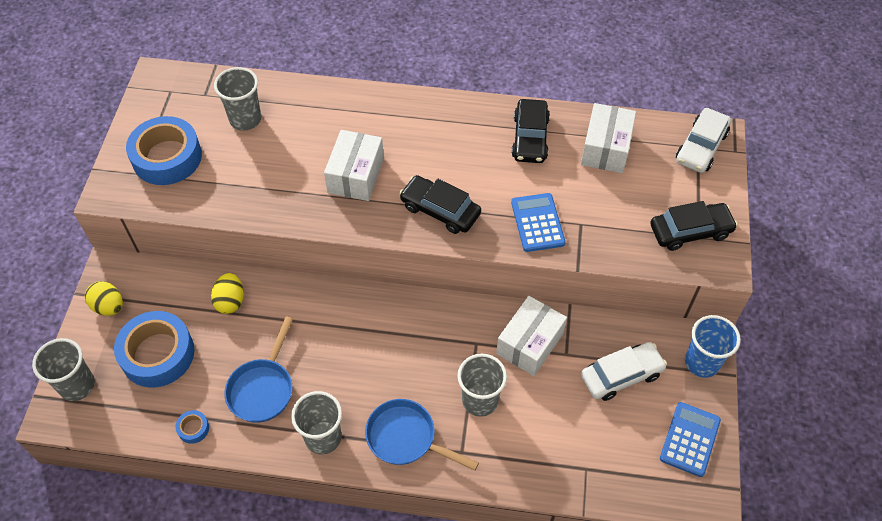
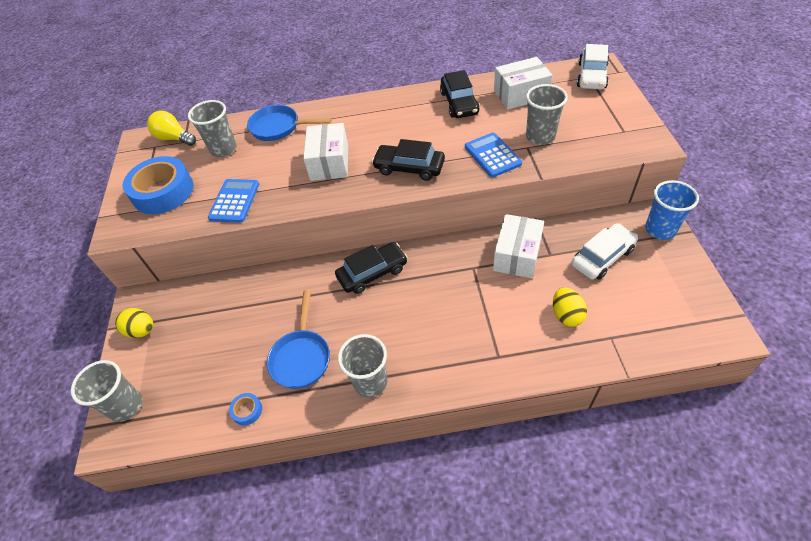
camera: 10 degrees left, 5 degrees down
blue tape [114,311,195,388] -> none
yellow egg [211,273,244,314] -> yellow egg moved to [553,288,587,327]
blue pan [365,399,479,471] -> blue pan moved to [247,105,332,141]
grey cup [457,354,507,417] -> grey cup moved to [526,84,568,145]
white box [581,103,636,173] -> white box turned 75 degrees clockwise [494,57,553,110]
black car [650,201,738,251] -> black car moved to [335,242,407,294]
blue calculator [660,402,721,477] -> blue calculator moved to [208,179,259,222]
none -> yellow light bulb [147,111,196,146]

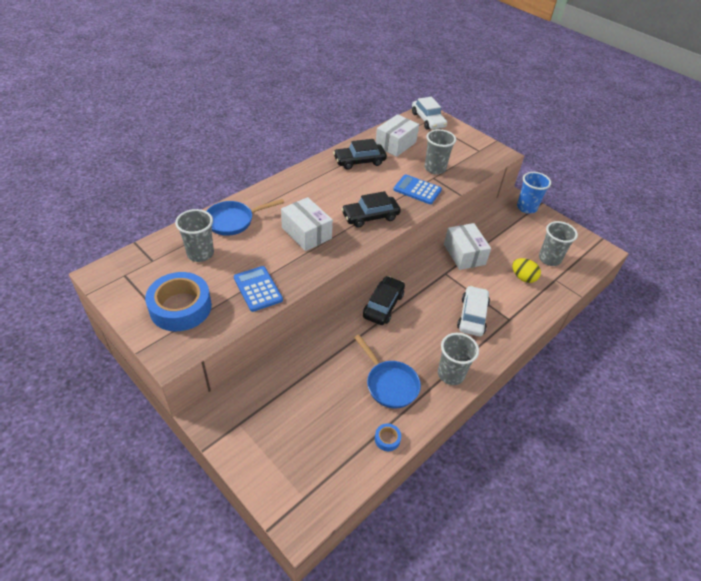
camera: 45 degrees left, 5 degrees down
grey cup [71,360,142,422] -> grey cup moved to [539,221,578,266]
yellow egg [115,308,153,338] -> none
yellow light bulb [147,111,196,146] -> none
black car [440,70,480,118] -> black car turned 120 degrees clockwise [333,139,387,170]
white car [571,223,638,280] -> white car moved to [457,286,490,336]

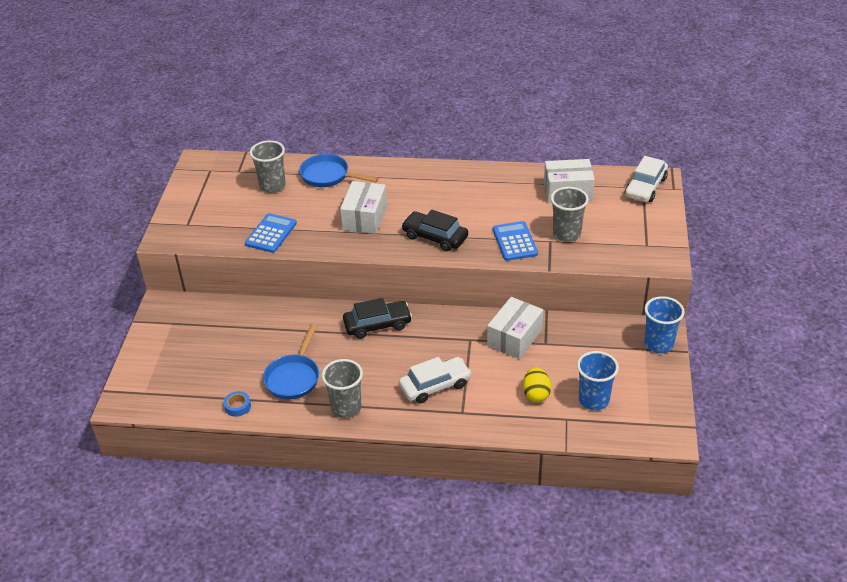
camera: 55 degrees right, 5 degrees down
blue tape [145,272,212,331] -> none
black car [333,139,387,170] -> none
grey cup [539,221,578,266] -> blue cup [577,351,619,410]

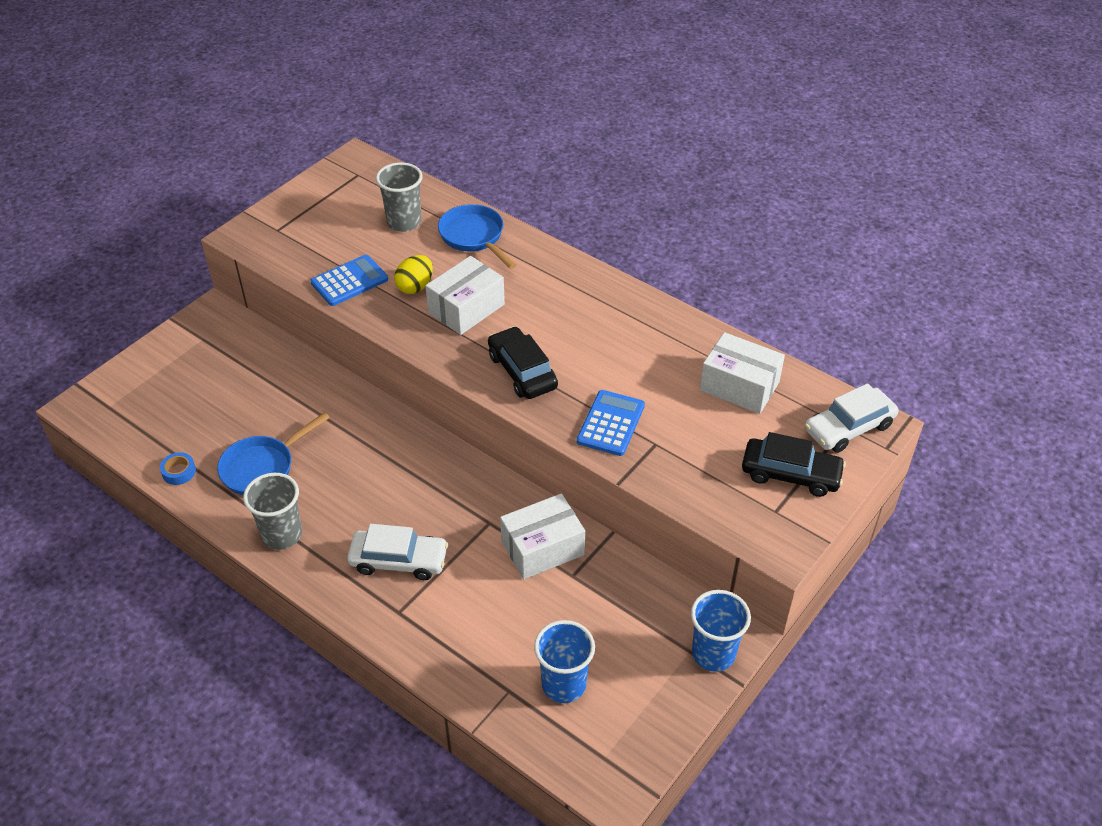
camera: 30 degrees right, 5 degrees up
black car [343,298,412,339] -> black car moved to [742,432,846,497]
yellow egg [523,367,551,402] -> yellow egg moved to [394,255,433,294]
grey cup [551,187,589,242] -> none

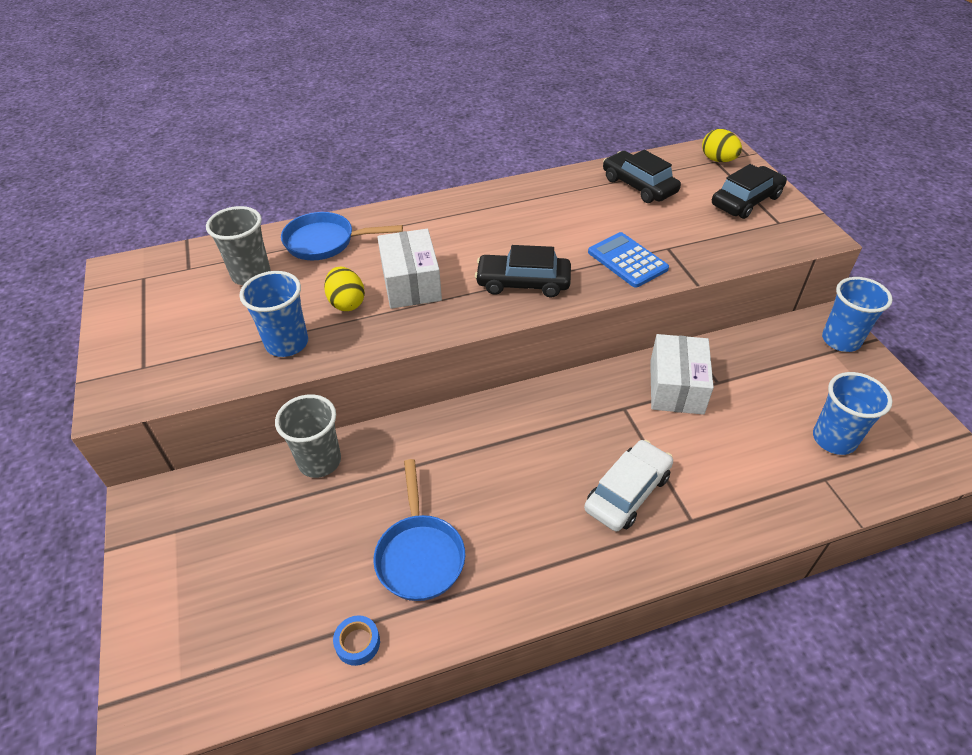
camera: 55 degrees left, 0 degrees up
grey cup [243,473,302,550] -> grey cup moved to [275,394,341,478]
blue calculator [310,255,388,306] -> blue cup [239,271,308,357]
white box [700,332,785,414] -> black car [603,150,681,203]
white car [805,383,899,453] -> yellow egg [702,129,742,162]

